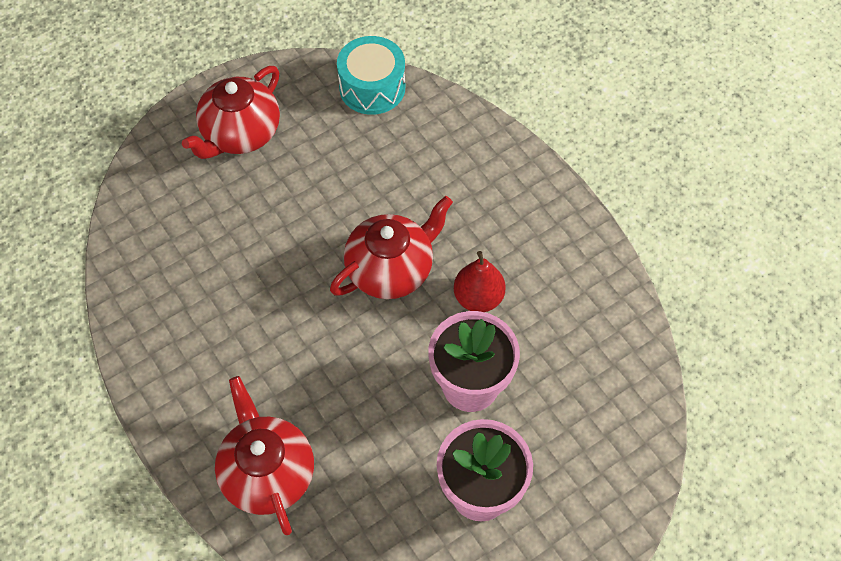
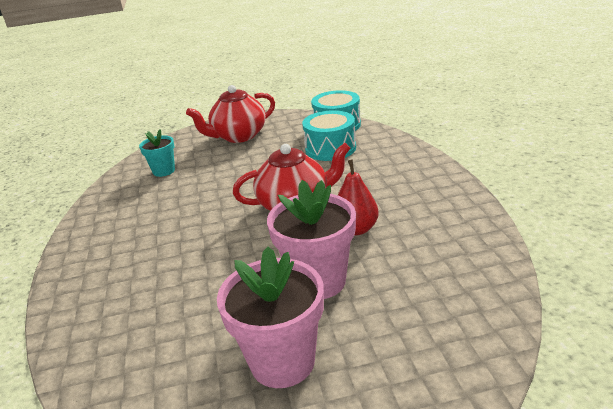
camera: 25 degrees right, 30 degrees down
red teapot [215,376,314,535] -> none
none -> turquoise flower pot [139,129,175,177]
none -> turquoise drum [302,110,356,161]

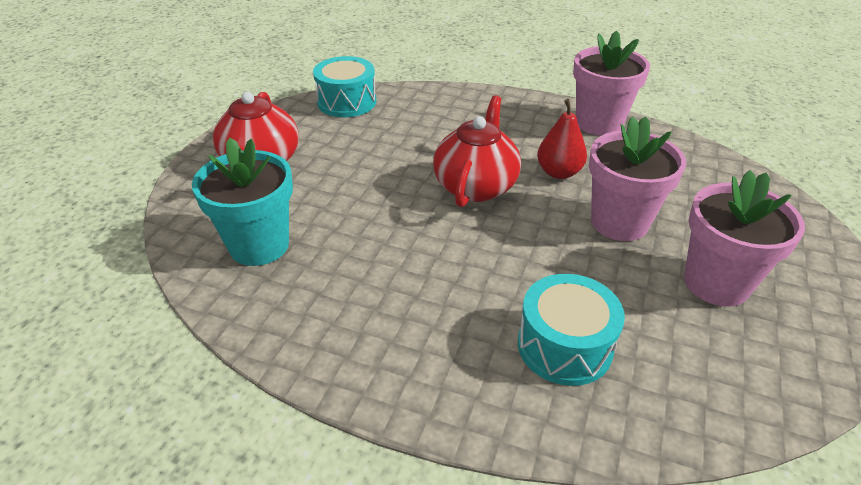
camera: 60 degrees left, 10 degrees up
turquoise flower pot [139,129,175,177] -> turquoise flower pot [192,138,293,266], size x1.73
turquoise drum [302,110,356,161] -> turquoise drum moved to [518,274,625,386]
none -> pink flower pot [573,30,650,136]

